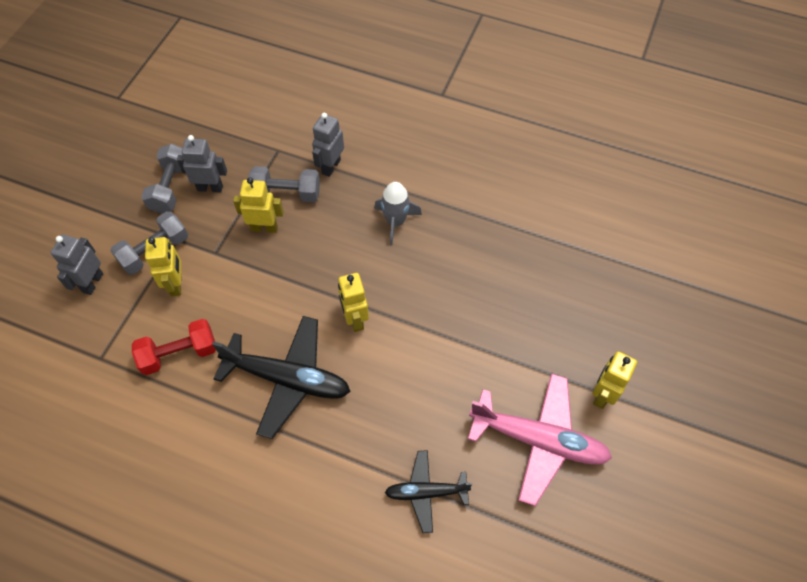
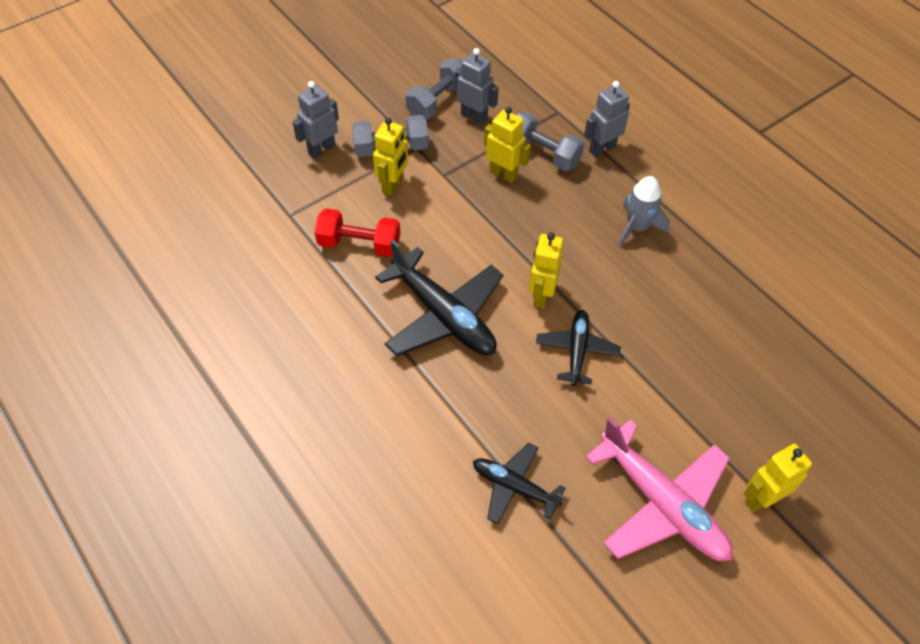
camera: 30 degrees right, 5 degrees down
none -> black plane [536,310,621,386]

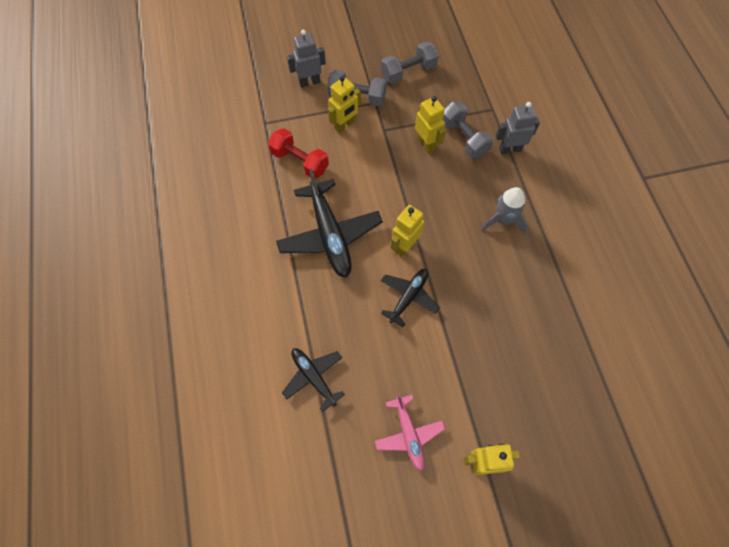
camera: 25 degrees right, 10 degrees up
grey robot [455,48,499,125] -> none
pink plane [585,417,733,561] -> pink plane [375,393,445,471], size x0.58

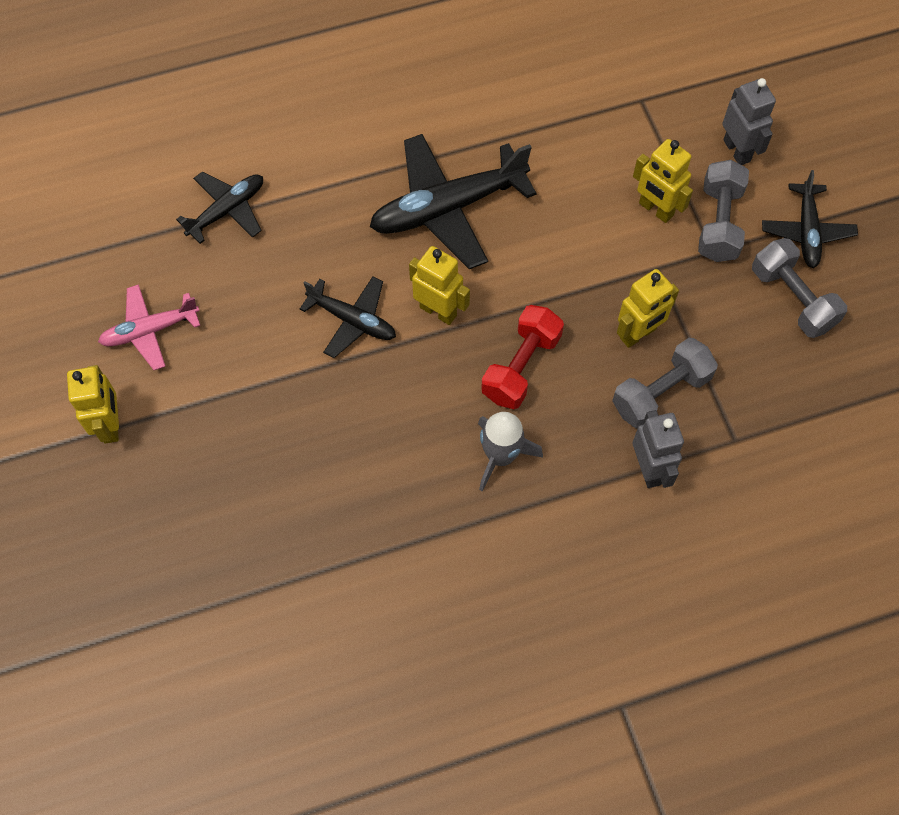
camera: 85 degrees right, 0 degrees up
red dumbbell [268,128,329,179] -> red dumbbell moved to [481,305,564,409]
none -> black plane [762,170,858,268]

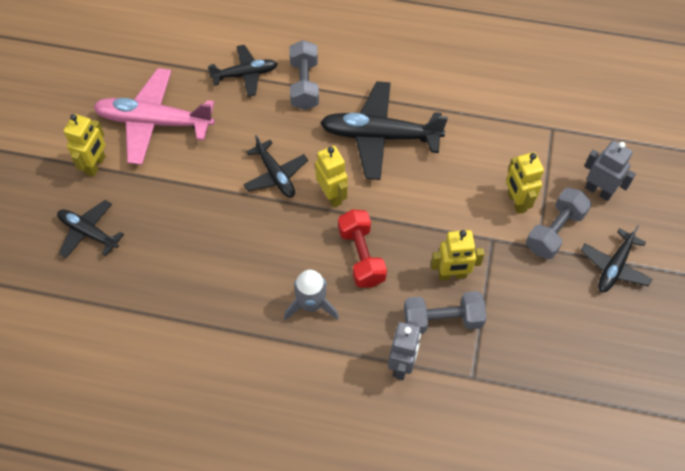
camera: 30 degrees right, 5 degrees down
pink plane [98,284,200,370] -> pink plane [93,68,215,165], size x1.73
red dumbbell [481,305,564,409] -> red dumbbell turned 75 degrees counterclockwise [338,210,387,288]
grey robot [722,78,776,165] -> grey robot turned 60 degrees counterclockwise [584,141,636,201]
grey dumbbell [752,238,847,338] -> grey dumbbell moved to [290,40,319,110]
none -> black plane [57,200,124,258]

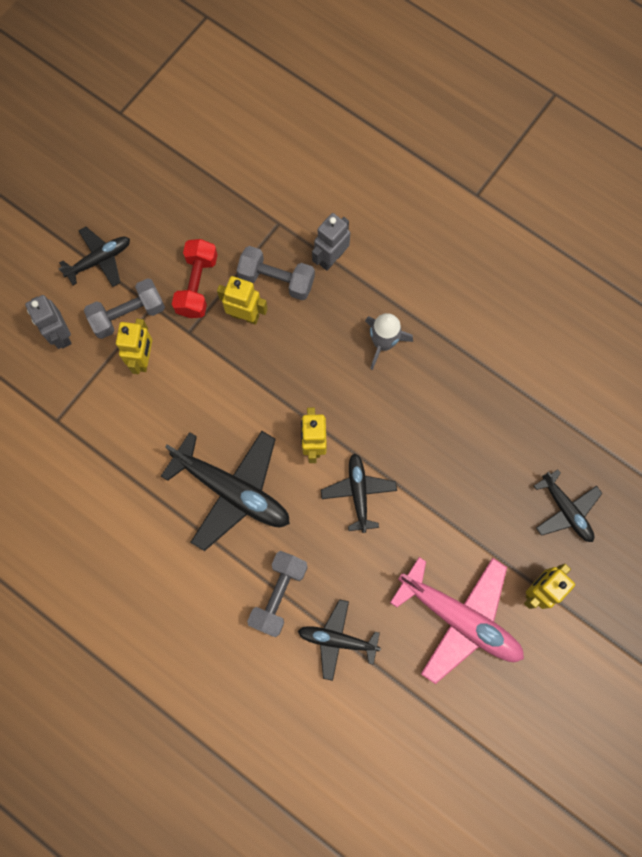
camera: 155 degrees left, 15 degrees up
red dumbbell [338,210,387,288] -> red dumbbell moved to [172,239,218,318]

